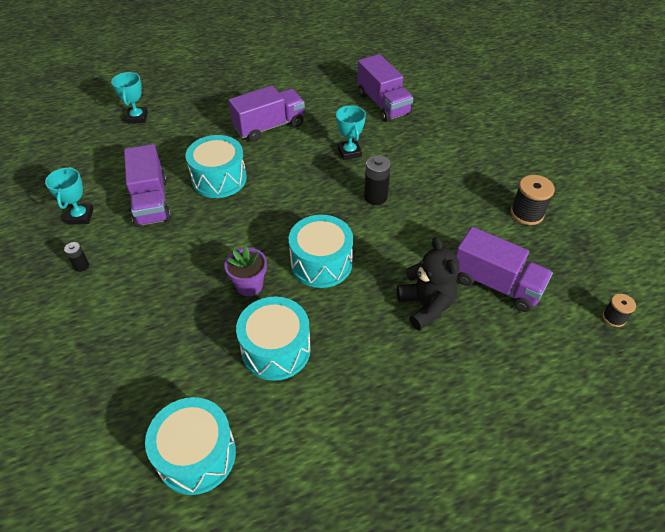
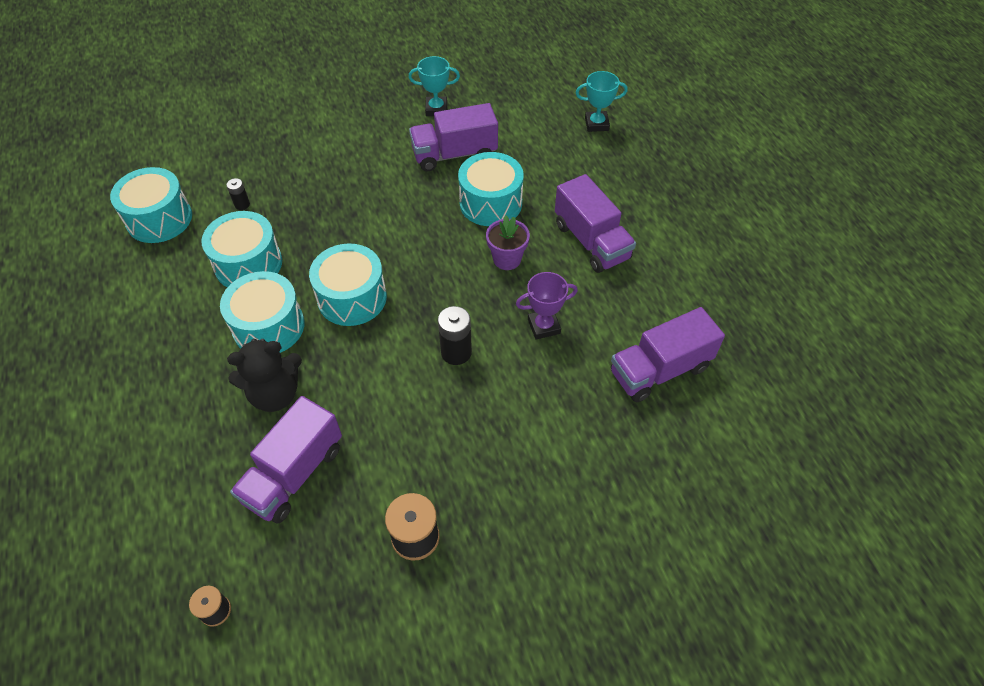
camera: 90 degrees right, 5 degrees up
black battery [64,242,89,272] -> black battery moved to [226,178,250,210]
purple flower pot [224,247,267,296] -> purple flower pot moved to [486,216,530,270]
turquoise trophy [336,105,366,160] -> purple trophy [516,272,578,340]
none -> turquoise drum [220,271,305,353]

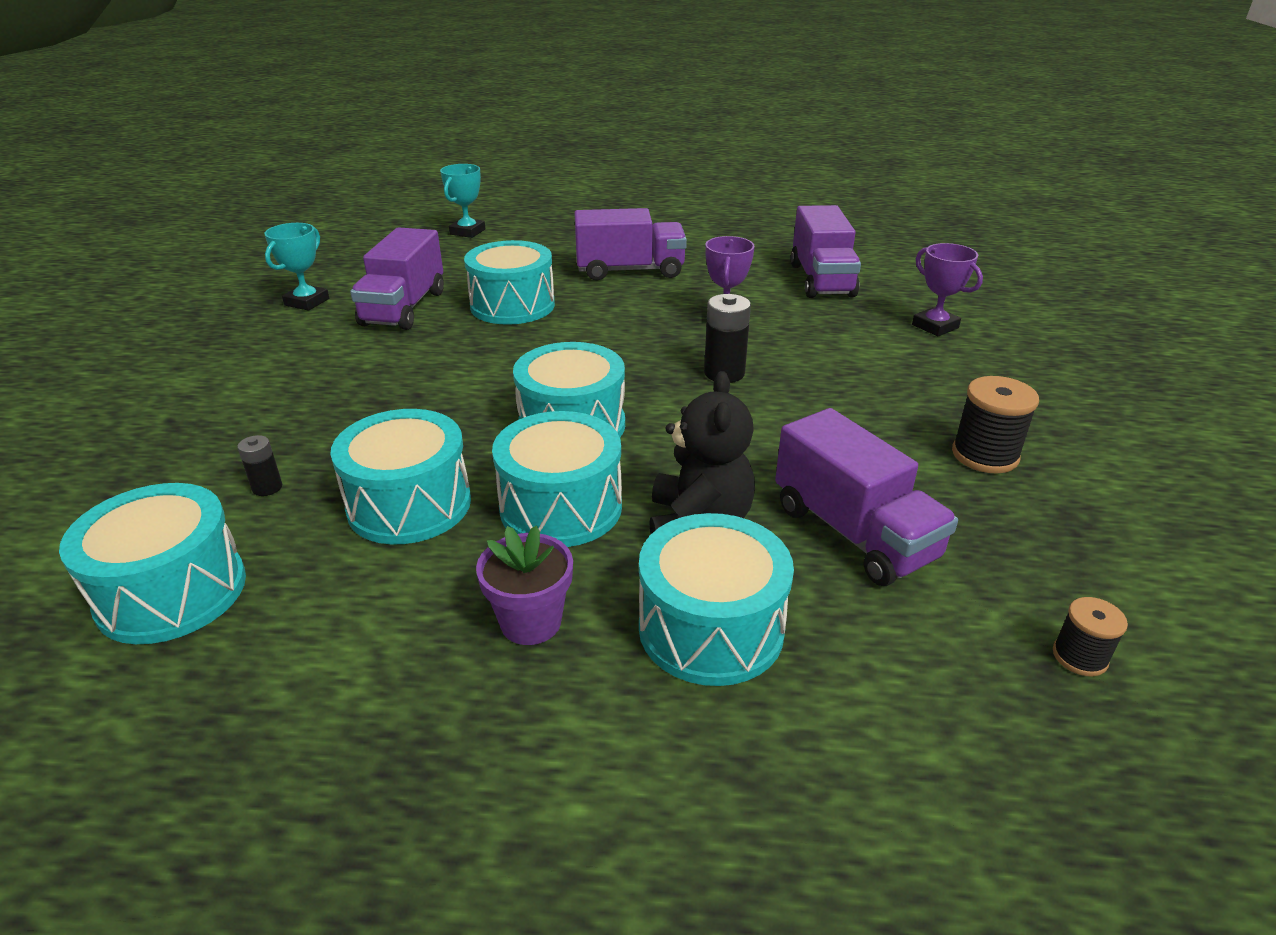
camera: 65 degrees left, 20 degrees down
purple flower pot [486,216,530,270] -> purple flower pot moved to [476,526,573,645]
none -> turquoise drum [639,513,794,686]
none -> purple trophy [912,243,983,337]

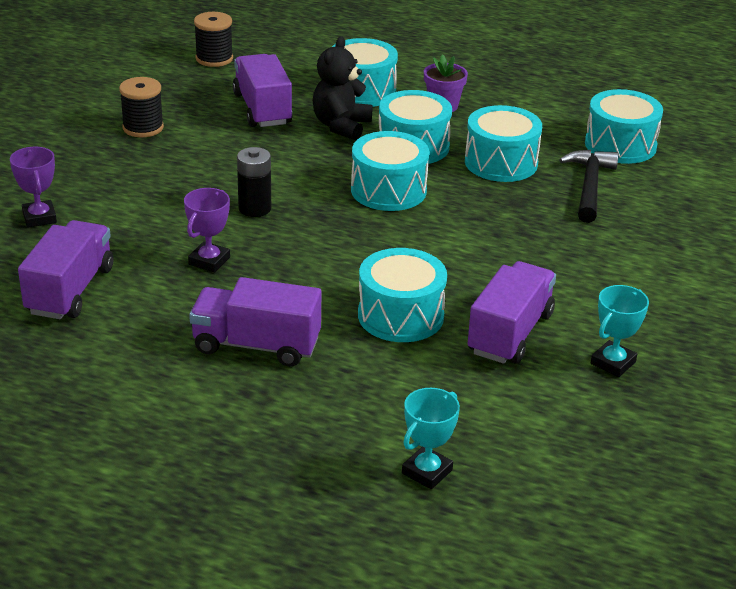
camera: 165 degrees left, 0 degrees up
black battery [237,435,282,496] -> black hammer [559,150,619,223]
black spool [1053,597,1128,676] -> black spool [194,12,233,67], size x1.67

